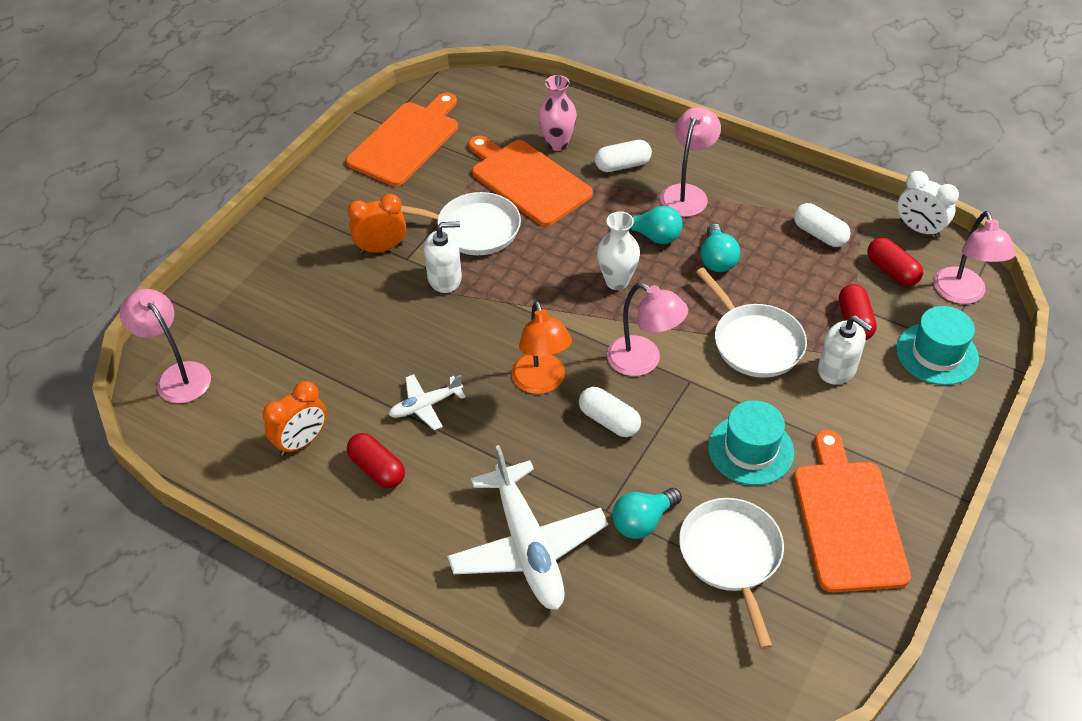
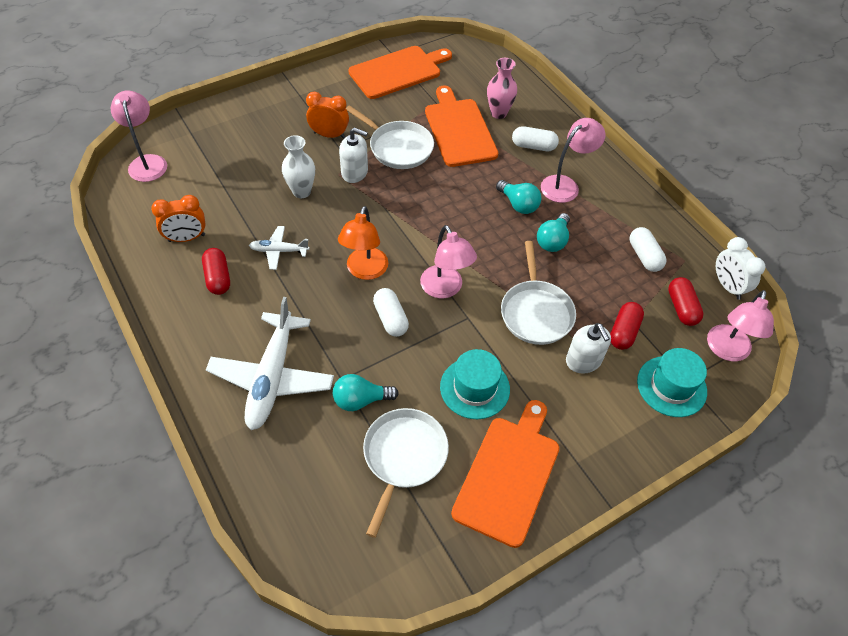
camera: 25 degrees right, 5 degrees up
white vase [597,211,640,290] -> white vase moved to [282,135,315,198]

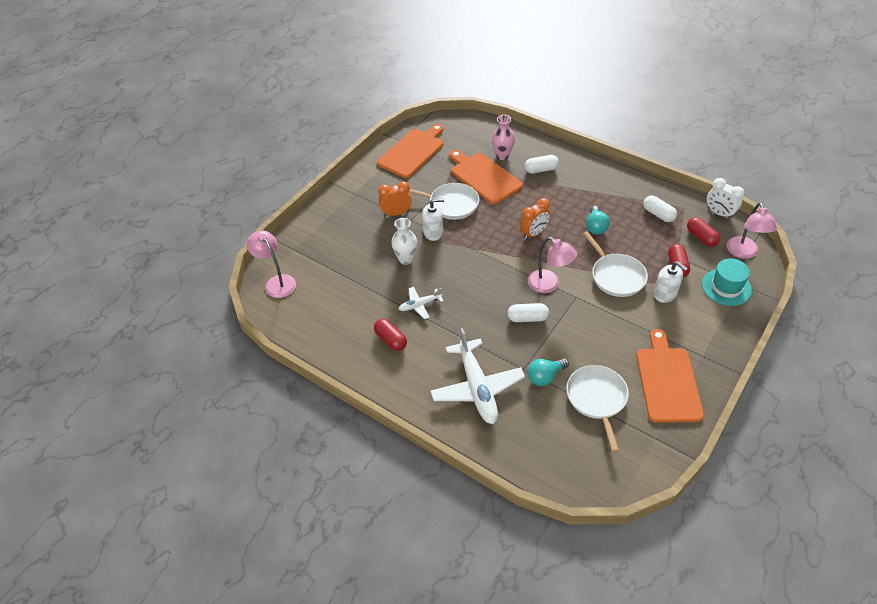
camera: 20 degrees left, 5 degrees down
orange clock [151,195,206,242] -> orange clock moved to [520,198,550,240]
orange lamp [338,206,388,280] -> none
white capsule [373,288,409,337] -> white capsule turned 45 degrees counterclockwise [507,303,549,322]
turquoise hat [440,349,510,419] -> none
turquoise light bulb [496,180,541,214] -> none
pink lamp [541,118,605,203] -> none

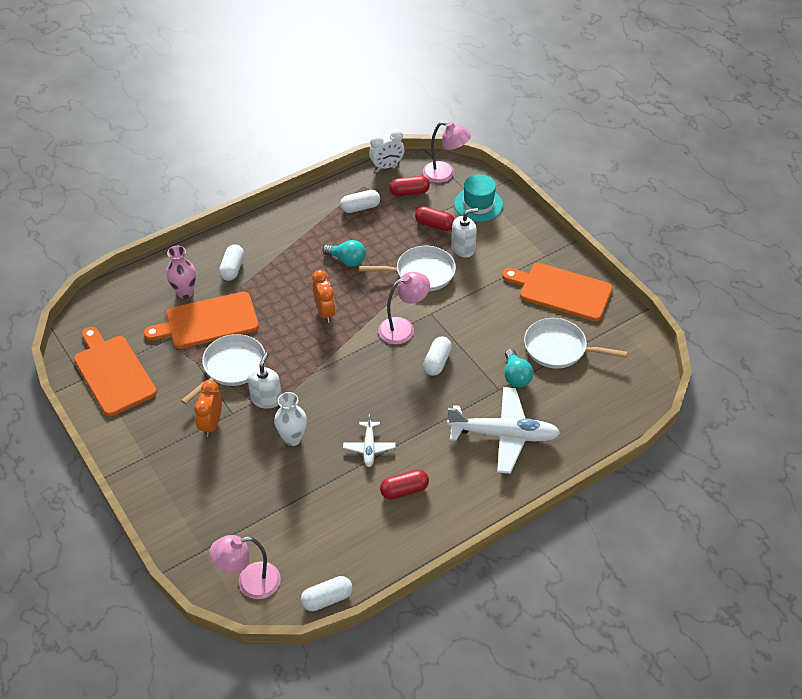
camera: 70 degrees left, 0 degrees up
none -> white capsule [301,576,353,611]

